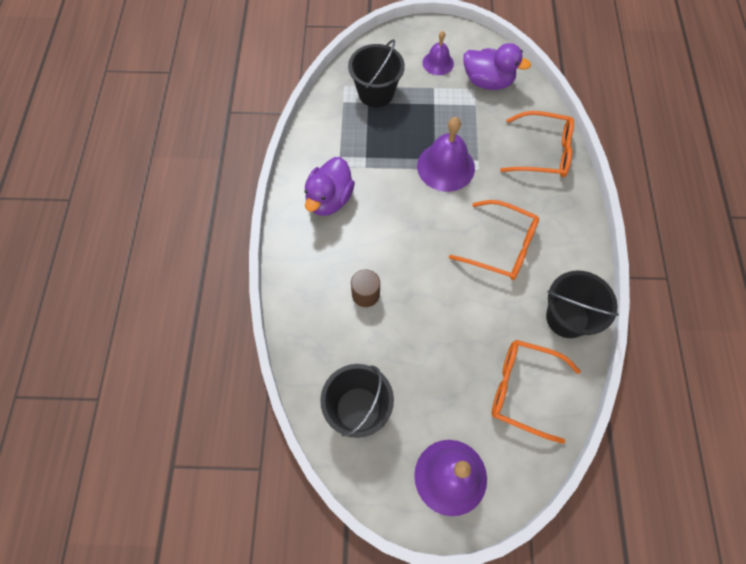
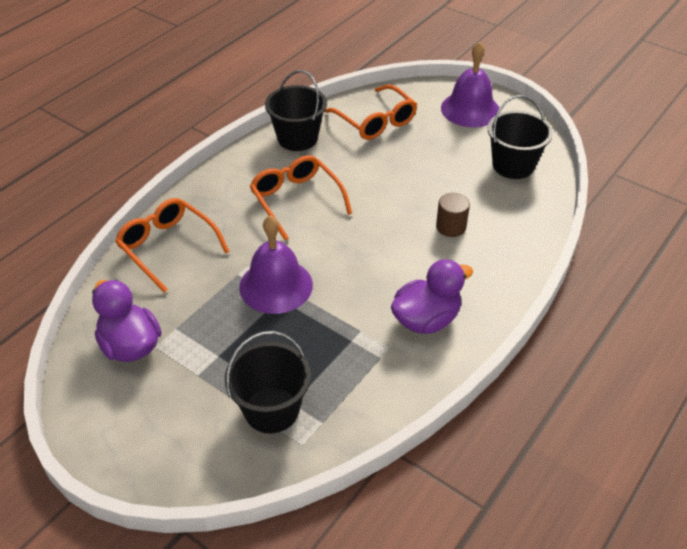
camera: 145 degrees left, 20 degrees down
purple bell [423,31,454,75] -> none

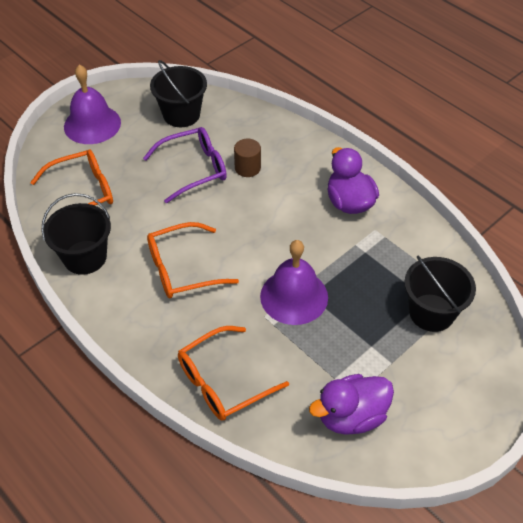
camera: 80 degrees left, 5 degrees up
none -> purple glasses [143,127,227,203]

